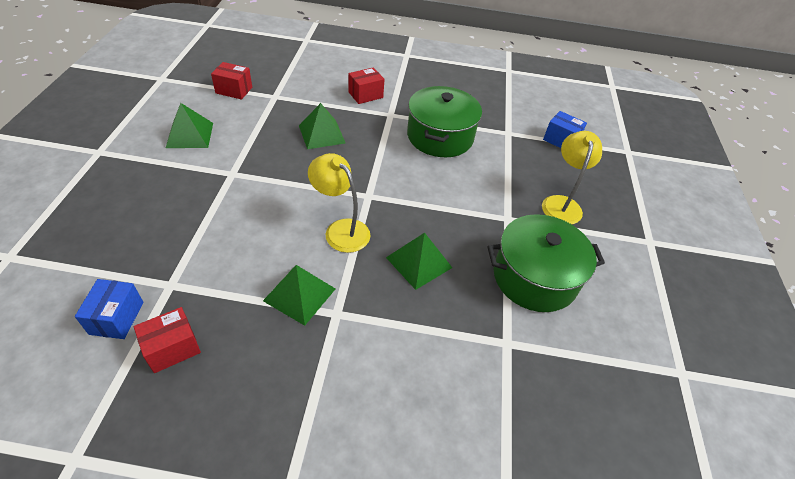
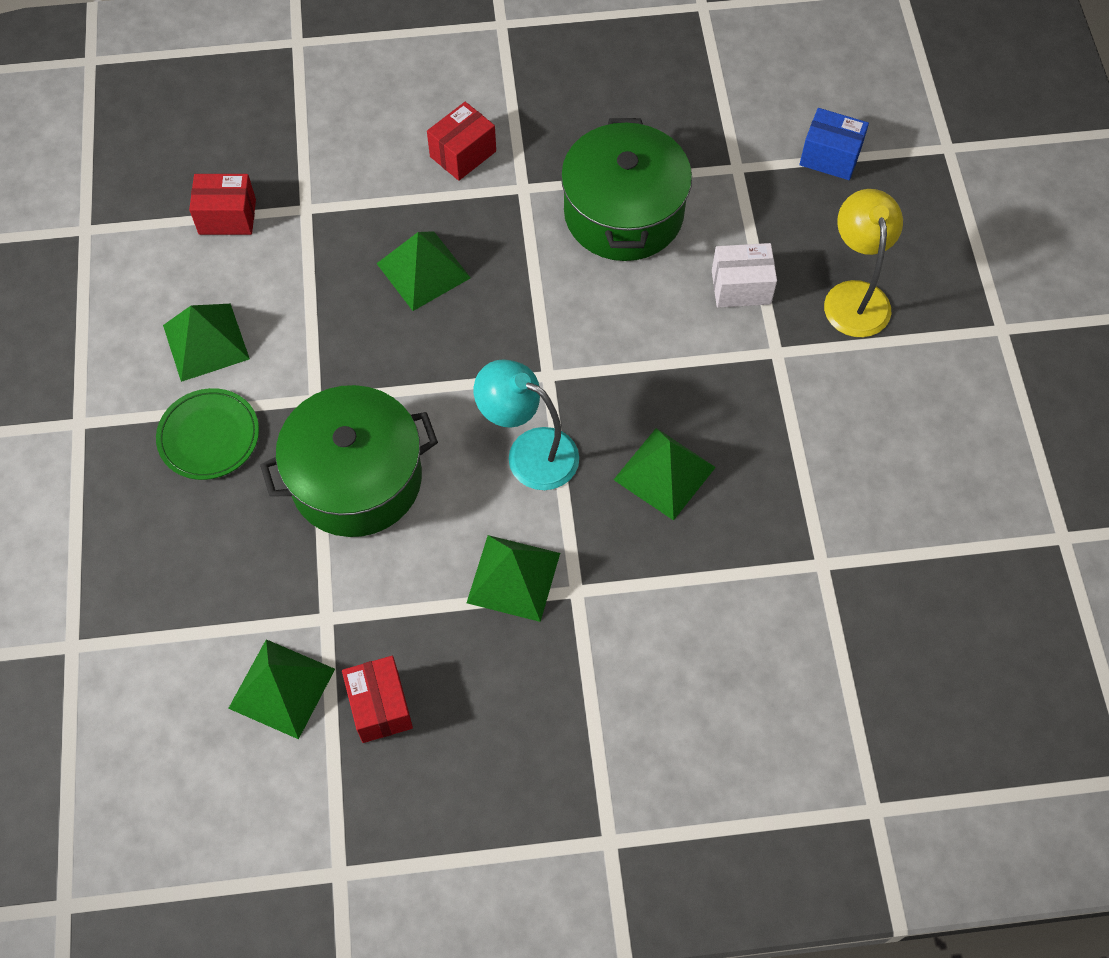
camera: 10 degrees left, 15 degrees up
blue box [75,279,143,339] -> green pyramid [228,639,335,739]
red box [134,307,201,373] -> red box turned 60 degrees counterclockwise [342,656,413,743]
yellow lamp [308,153,371,253] -> turquoise lamp [474,359,579,490]
green pot [487,214,605,312] -> green pot moved to [260,385,438,537]
none -> green plate [156,388,259,480]
none -> white box [712,243,777,308]

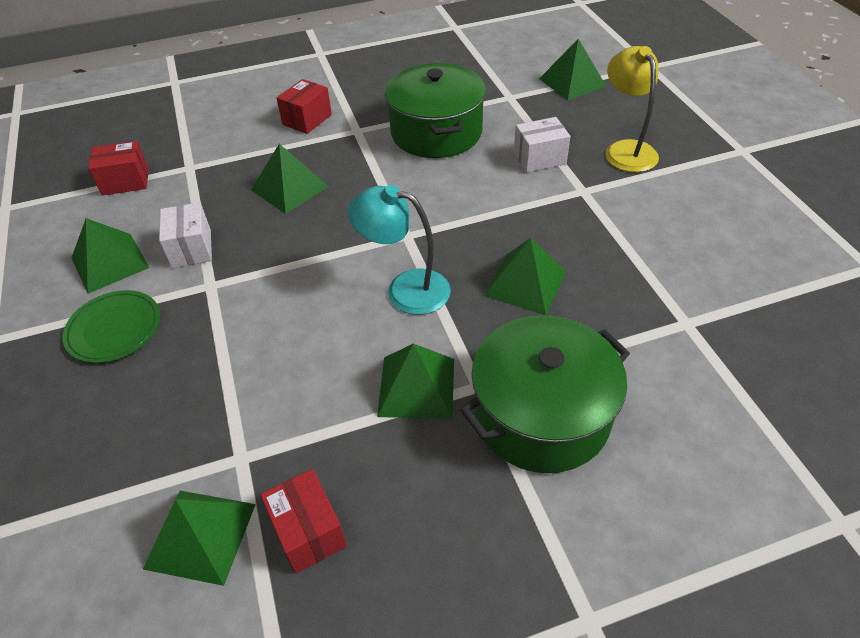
camera: 10 degrees left, 15 degrees down
green pot [260,385,438,537] -> green pot moved to [460,315,630,473]
blue box [799,108,869,180] -> green pyramid [539,39,606,100]
none -> white box [159,202,212,268]

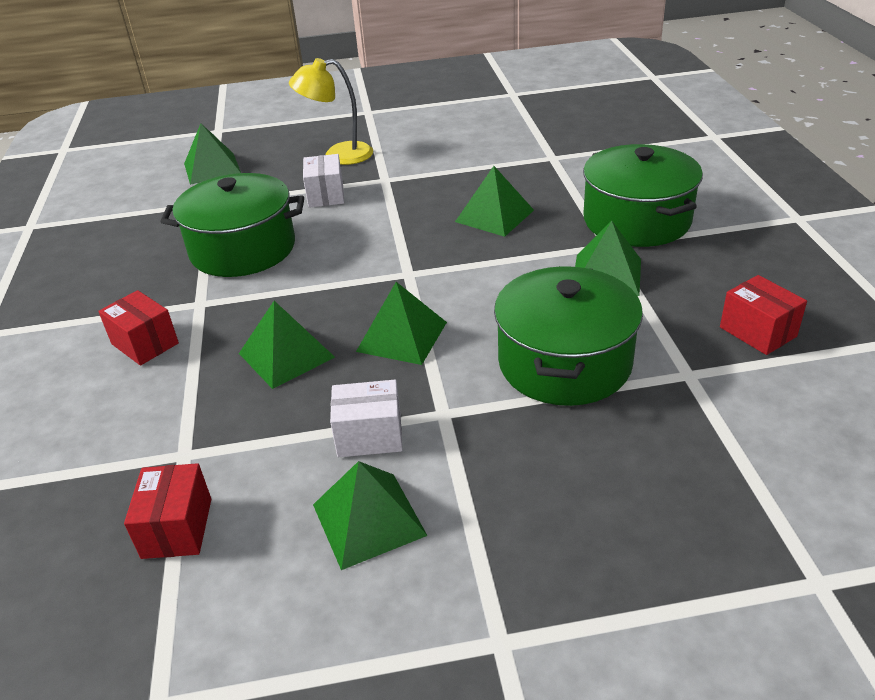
camera: 80 degrees left, 10 degrees down
green plate [62,290,160,363] -> none
green pyramid [143,491,256,586] -> green pyramid moved to [356,282,447,365]
red box [260,469,347,574] -> red box turned 75 degrees clockwise [720,275,807,355]
turquoise lamp [348,185,451,315] -> none
none -> green pot [494,266,643,406]

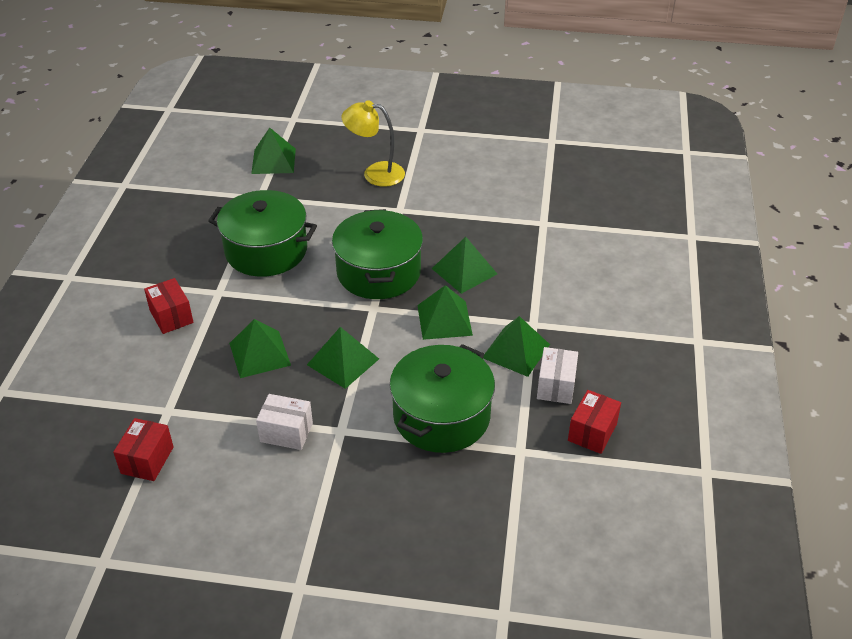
camera: 15 degrees right, 5 degrees up
white box [303,154,344,208] -> white box moved to [537,347,578,404]
green pyramid [313,461,428,570] -> green pyramid moved to [417,285,473,340]
green pot [583,144,703,247] -> green pot moved to [332,209,423,299]
red box [720,275,807,355] -> red box turned 45 degrees clockwise [568,390,621,454]

